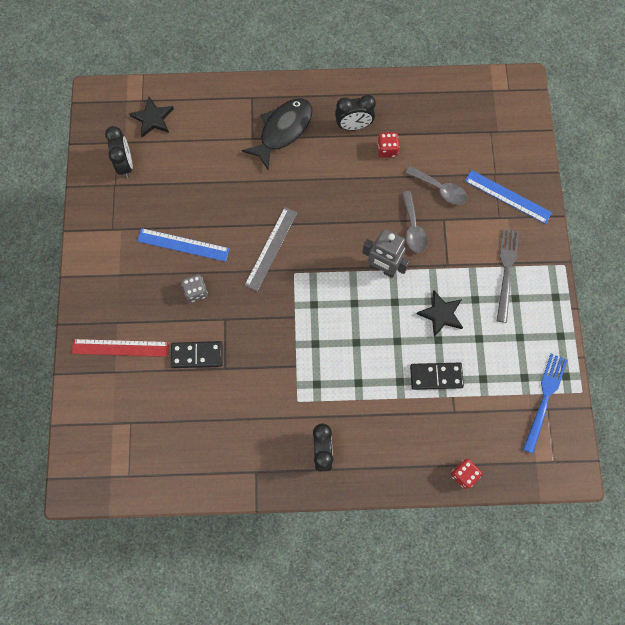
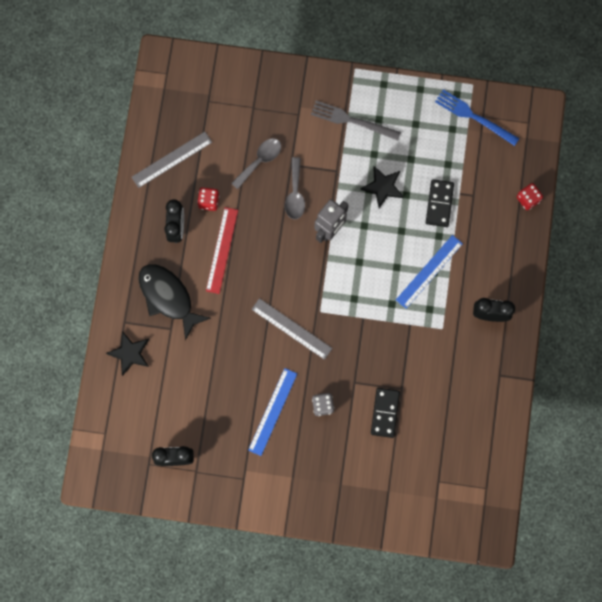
camera: 80 degrees left, 5 degrees up
red ruler [72,339,169,357] -> red ruler moved to [206,207,238,294]
black star [129,97,174,137] -> black star moved to [106,331,149,376]
grey spoon [402,191,428,253] -> grey spoon turned 90 degrees clockwise [285,157,305,219]
blue ruler [465,170,552,224] -> blue ruler moved to [396,235,463,309]
none -> grey ruler [132,132,212,188]

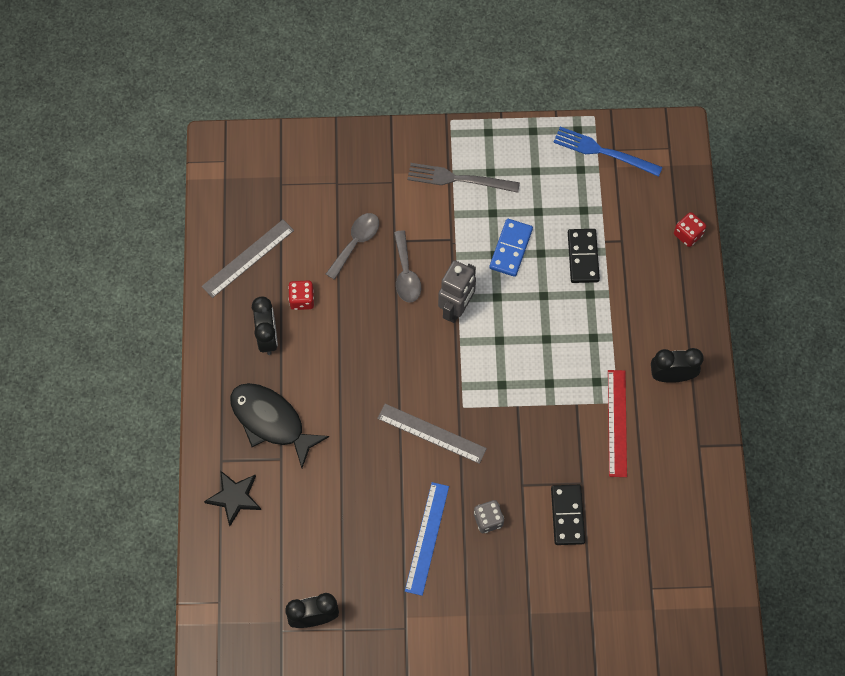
camera: 10 degrees left, 10 degrees down
red ruler [206,207,238,294] -> red ruler moved to [608,370,627,477]
black star [360,166,404,208] -> blue domino [489,219,533,277]
blue ruler [396,235,463,309] -> none

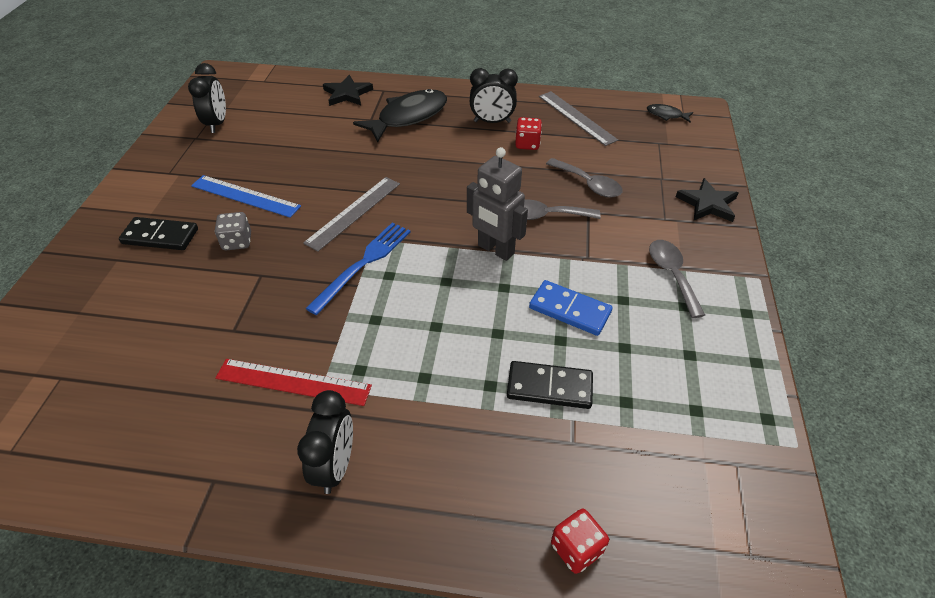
camera: 100 degrees right, 20 degrees down
grey fork [407,163,520,193] -> grey spoon [649,240,705,318]
black domino [551,485,585,545] -> black domino moved to [119,217,198,250]
blue fork [553,127,663,177] -> blue fork moved to [305,222,411,315]
none -> black fish [647,104,693,122]
none -> black star [676,178,738,222]

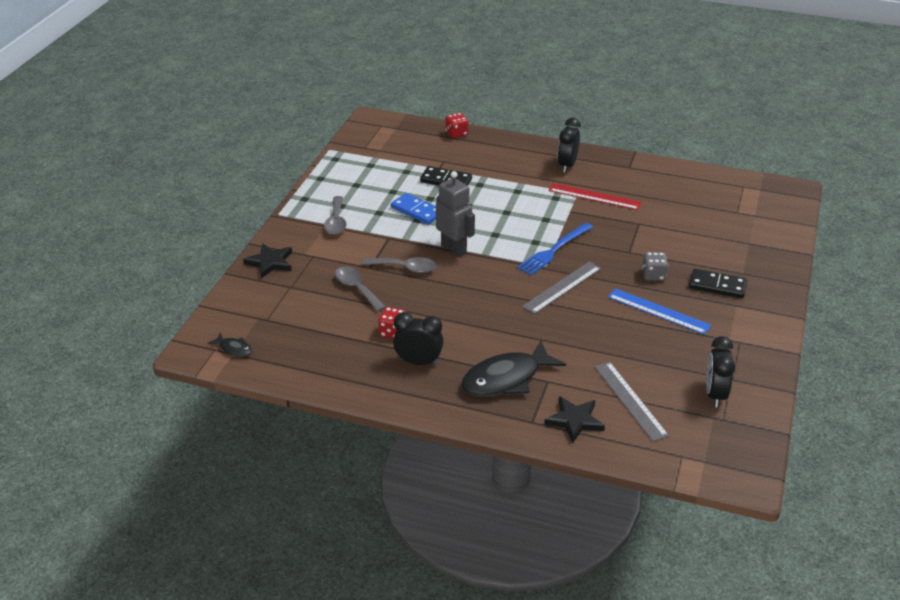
camera: 170 degrees left, 10 degrees down
grey ruler [539,91,618,146] -> grey ruler moved to [594,362,669,441]

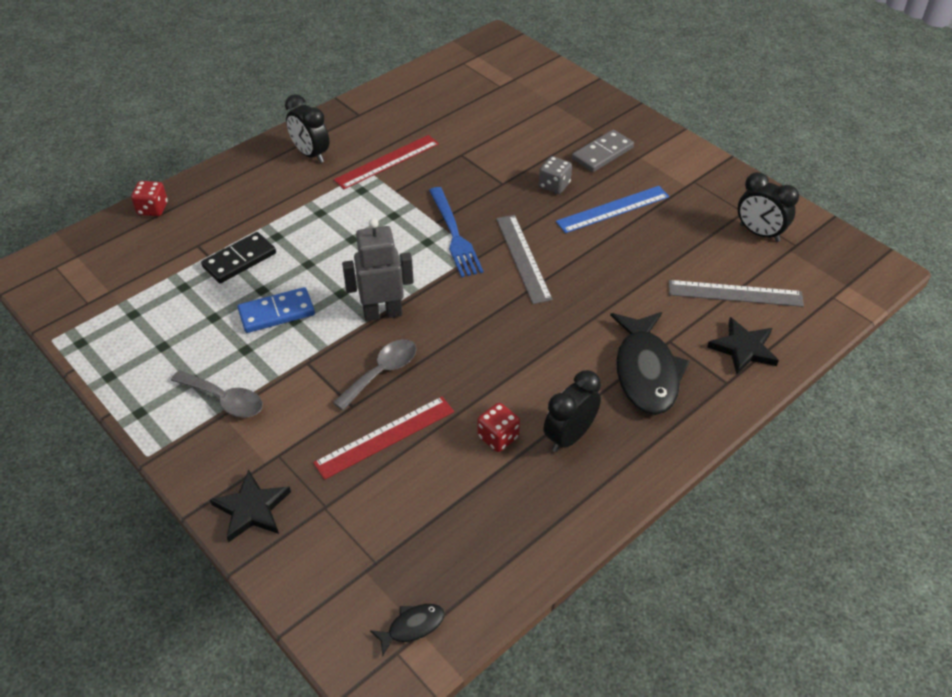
camera: 60 degrees left, 10 degrees up
grey spoon [335,266,385,312] -> red ruler [313,397,454,480]
black domino [689,269,747,298] -> grey domino [572,130,634,172]

